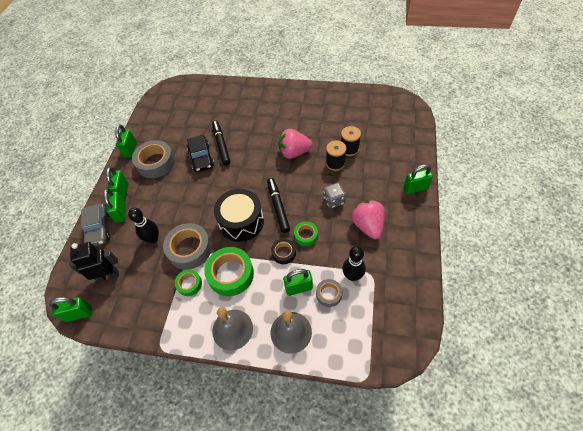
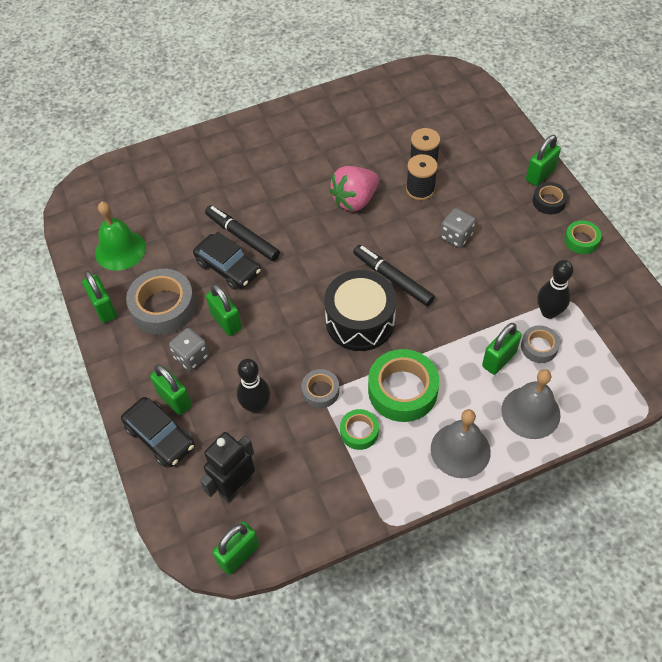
camera: 35 degrees left, 0 degrees up
grey car [81,203,110,246] -> black car [121,397,195,467]
green padlock [106,167,129,200] -> green padlock moved to [206,284,242,336]
grey tape [163,223,212,270] -> grey tape [301,369,339,408], size x0.54
black tape [271,239,296,264] -> black tape moved to [533,182,568,214]
green tape [294,221,318,246] -> green tape moved to [564,220,601,254]
pink strawberry [351,200,385,239] -> none
none -> green bell [95,202,146,271]
none -> grey dice [169,328,209,371]

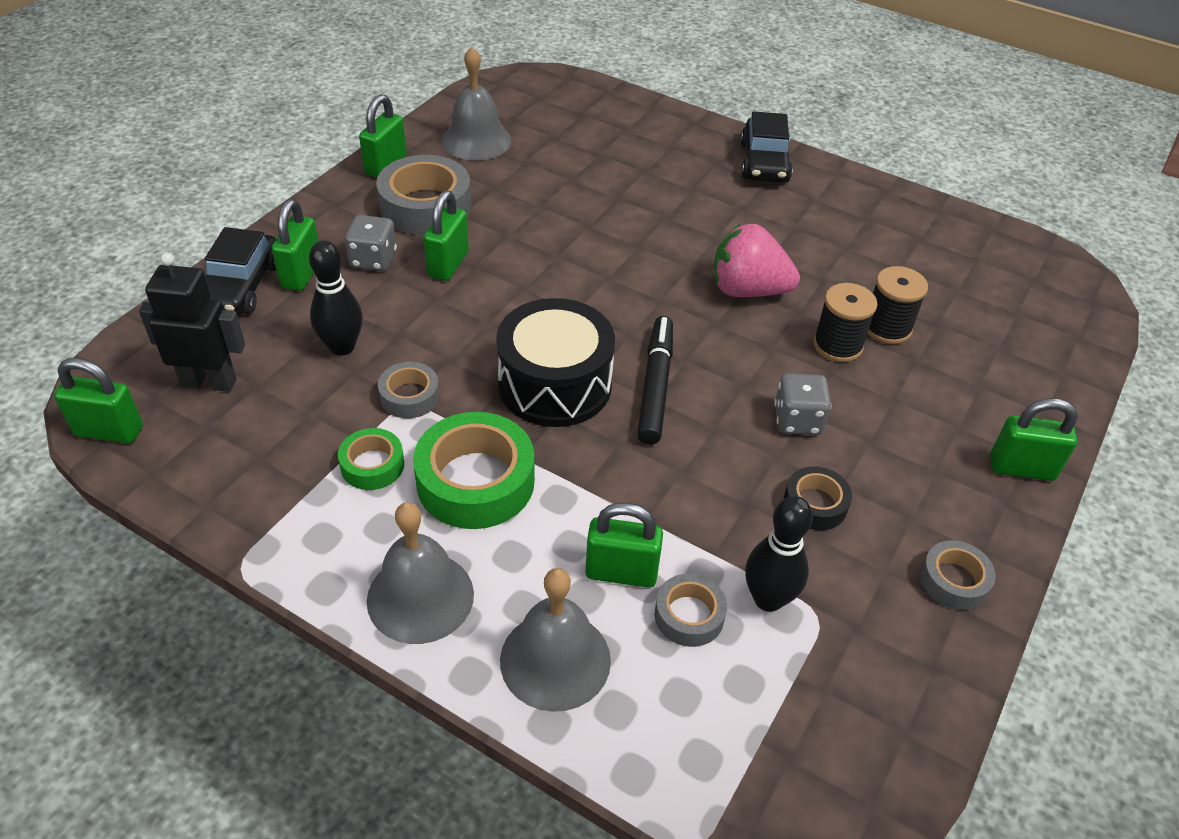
camera: 50 degrees right, 10 degrees down
green bell [95,202,146,271] -> grey bell [442,47,511,161]
black car [193,232,261,290] -> black car moved to [741,111,793,183]
black marker [205,205,280,261] -> none
black tape [533,182,568,214] -> black tape moved to [784,466,852,530]
green tape [564,220,601,254] -> grey tape [920,540,996,610]

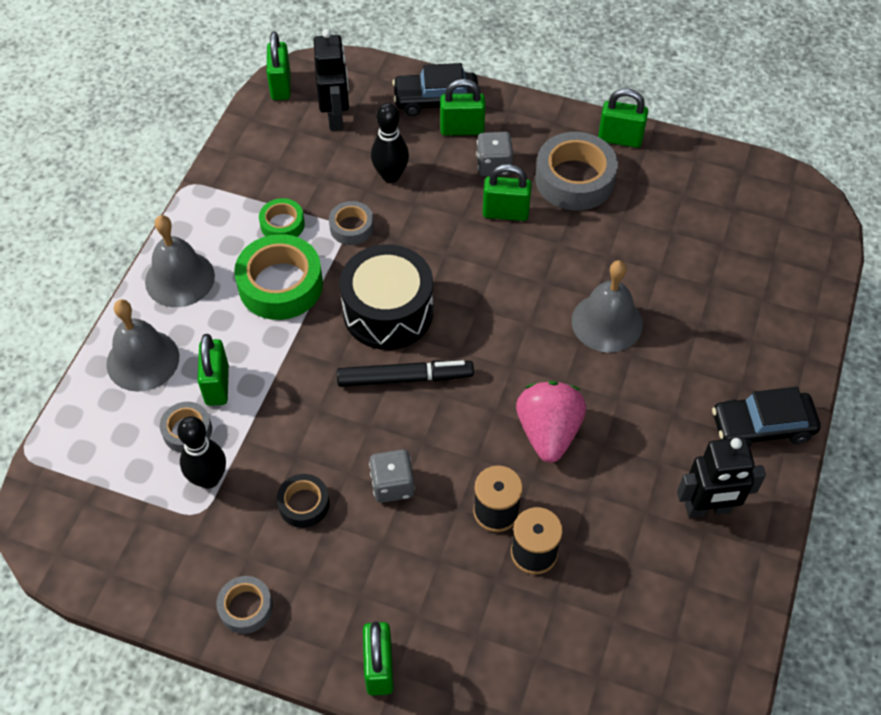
camera: 80 degrees right, 10 degrees up
grey bell [442,47,511,161] -> grey bell moved to [571,260,643,353]
none -> black robot [677,437,766,518]

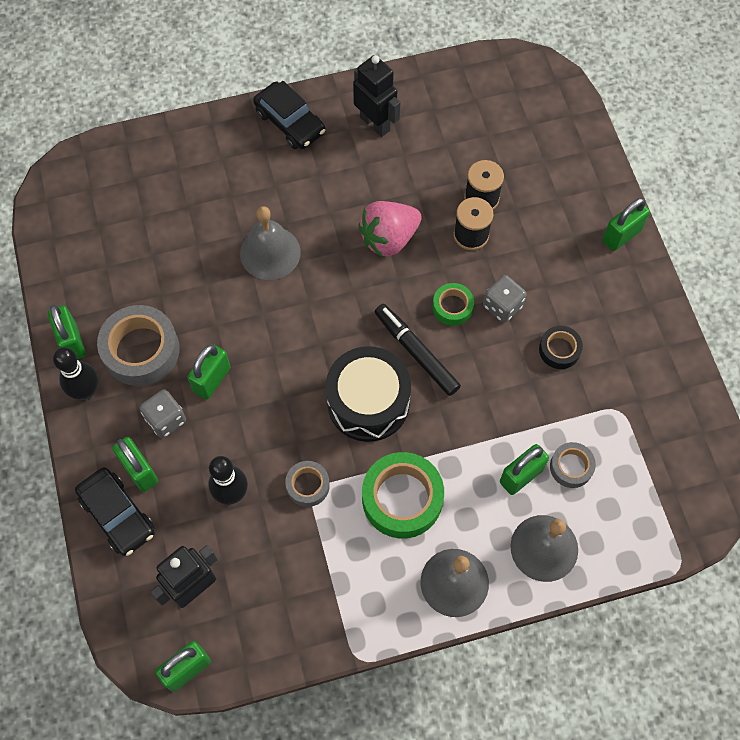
camera: 125 degrees left, 10 degrees up
black bowling pin [177,416,226,489] -> black bowling pin moved to [53,347,98,400]
grey tape [217,576,273,634] -> none
green tape [259,198,305,237] -> green tape moved to [433,283,474,326]
green padlock [483,164,532,221] -> green padlock turned 60 degrees clockwise [187,344,231,400]

